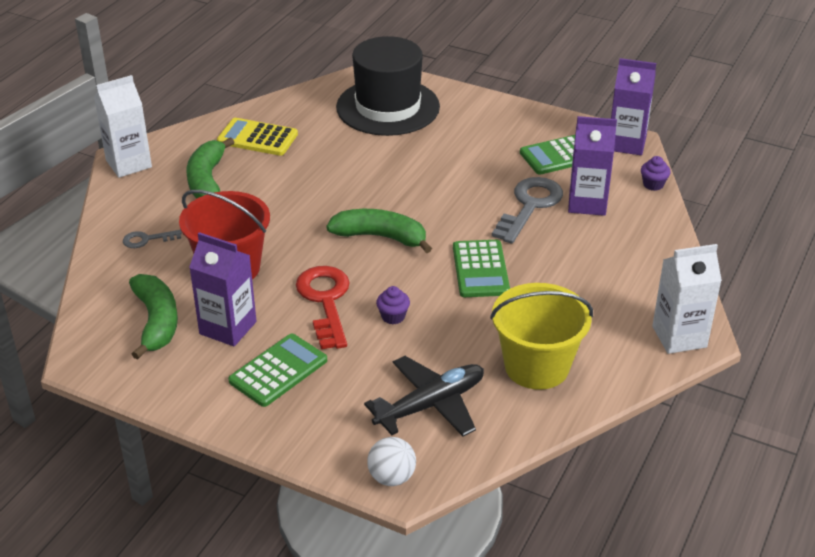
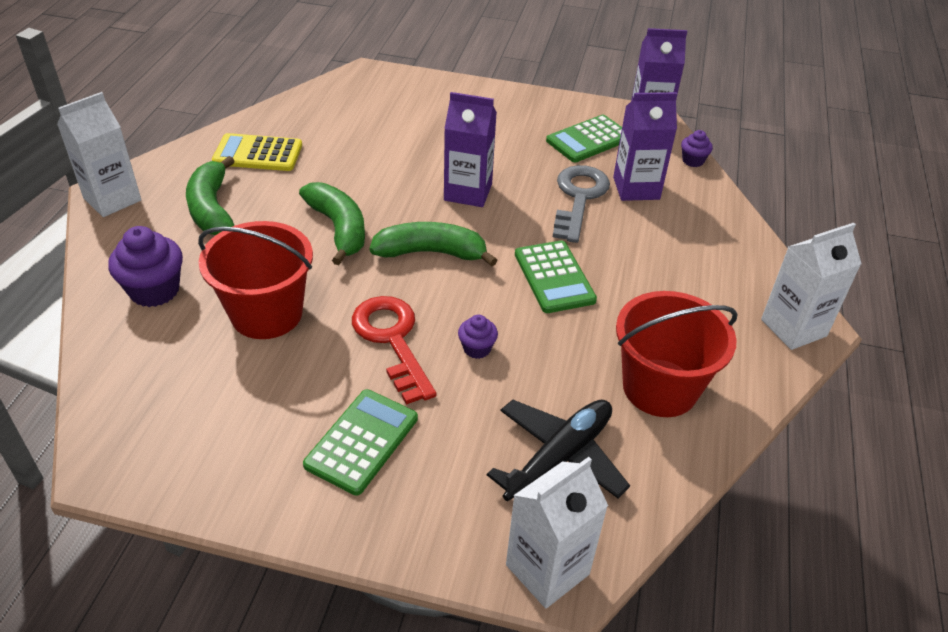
camera: 15 degrees left, 5 degrees up
grey key [123,230,182,248] -> purple cupcake [108,226,183,307]
green banana [129,274,178,360] -> green banana moved to [299,182,365,265]
purple carton [189,232,256,346] -> purple carton moved to [444,92,497,207]
black hat [336,36,440,136] -> none
white ball [367,437,416,486] -> white carton [506,457,608,608]
yellow bucket [490,283,593,390] -> red bucket [616,291,738,417]

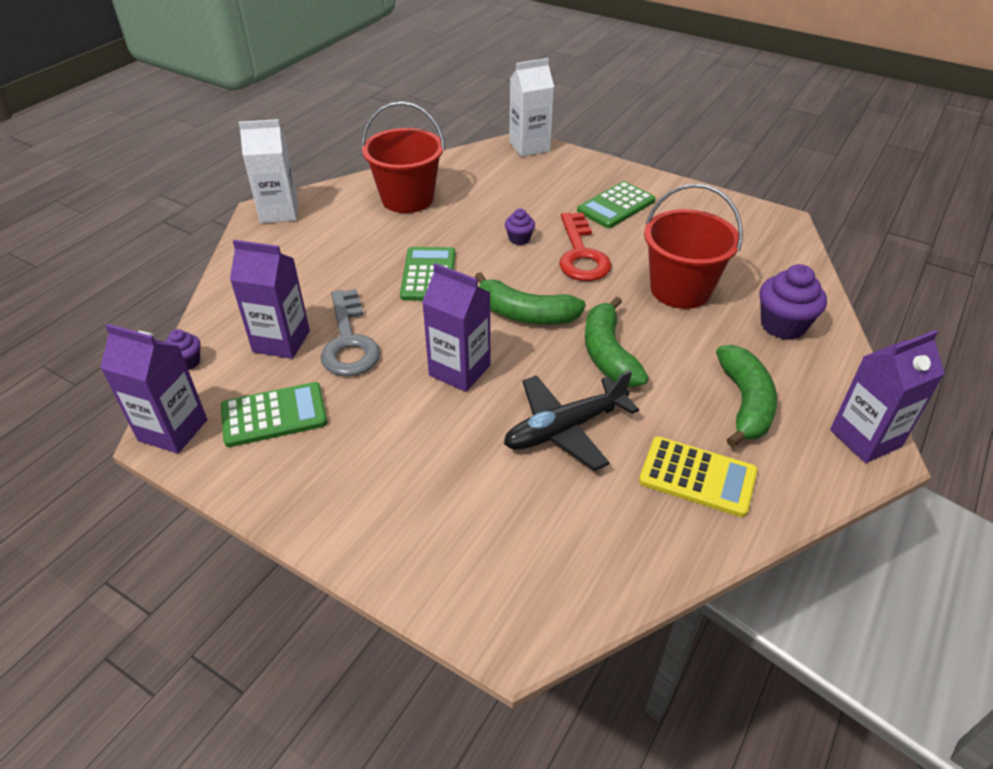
camera: 160 degrees left, 0 degrees up
white carton [57,92,141,217] -> purple carton [830,330,945,463]
black plane [487,400,630,501] -> black plane moved to [504,370,639,471]
grey key [553,165,610,243] -> grey key turned 45 degrees counterclockwise [320,289,380,376]

